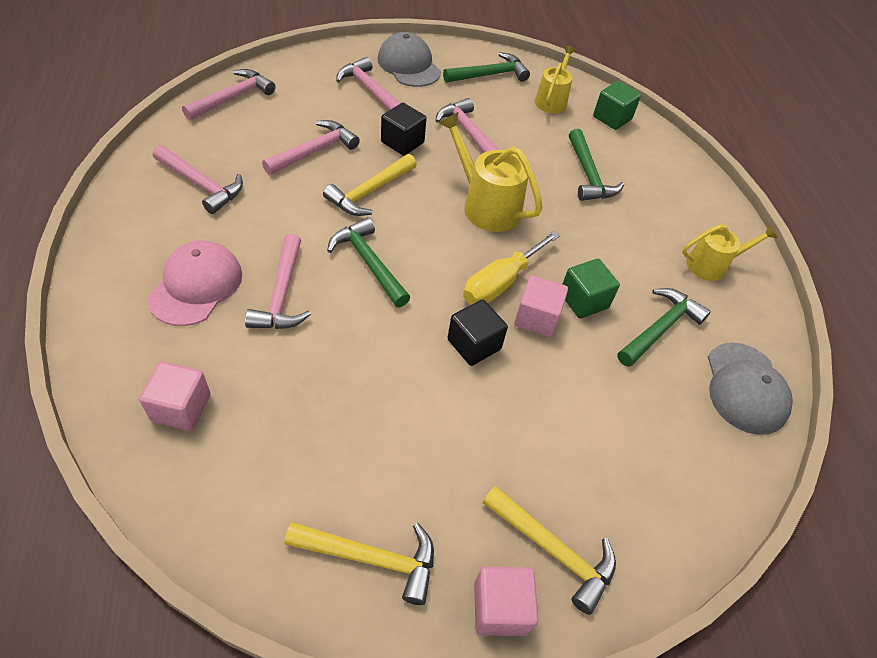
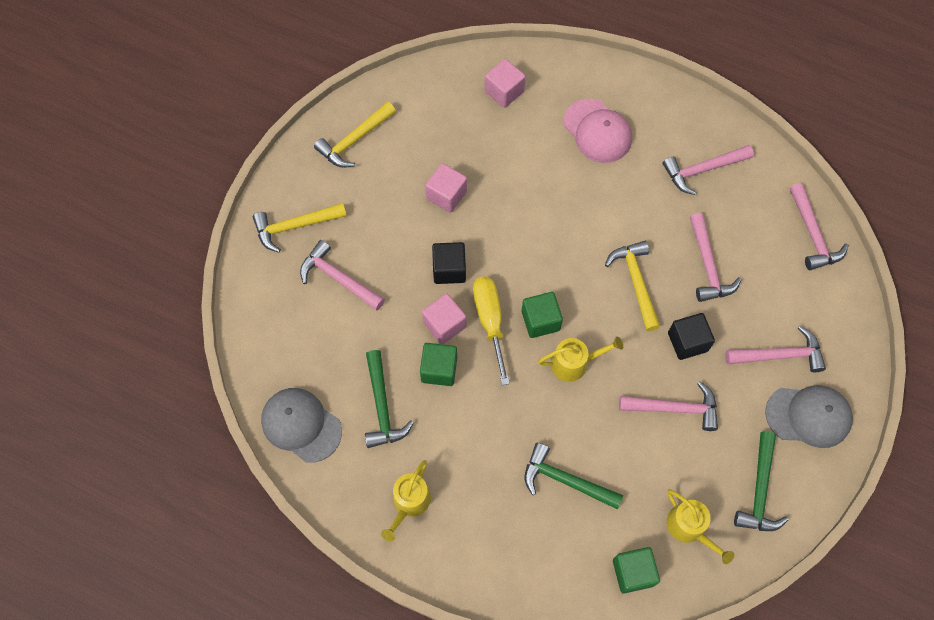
camera: 130 degrees right, 15 degrees up
pink hammer [245,234,311,329] -> pink hammer moved to [300,240,385,310]
green hammer [327,217,410,307] -> none
yellow watering can [439,112,542,232] -> yellow watering can [538,336,623,382], size x0.66
pink cube [474,566,538,636] -> pink cube moved to [425,163,467,213]
none -> green cube [522,292,563,338]

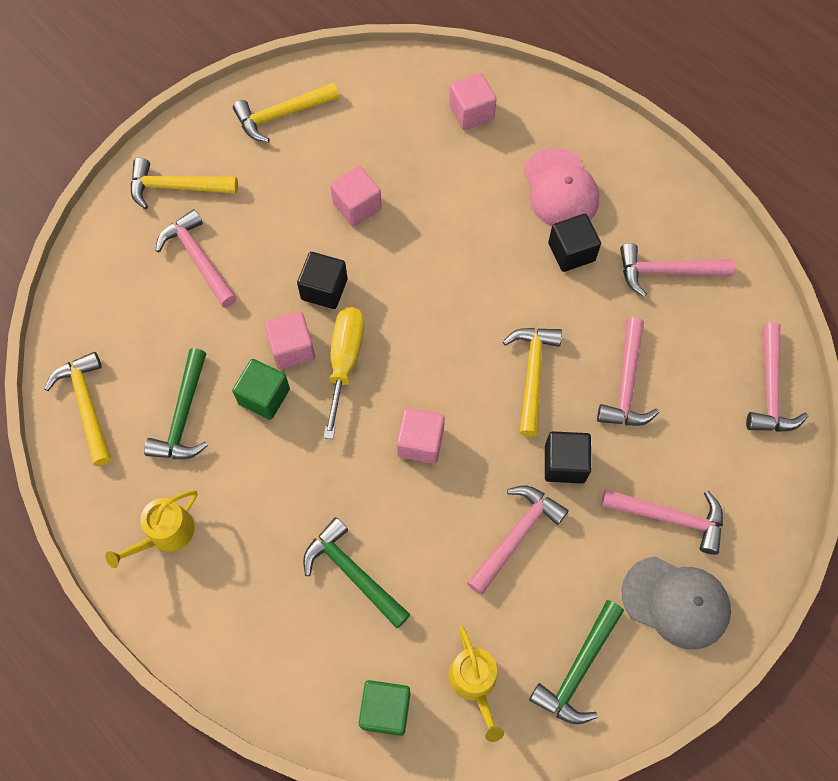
camera: 20 degrees right, 0 degrees up
grey cap [261,388,342,463] -> yellow hammer [44,352,111,466]
green cube [522,292,563,338] -> none
yellow watering can [538,336,623,382] -> pink cube [397,408,445,464]
pink hammer [619,381,718,431] -> pink hammer turned 75 degrees counterclockwise [467,486,569,595]
none -> black cube [548,214,601,272]

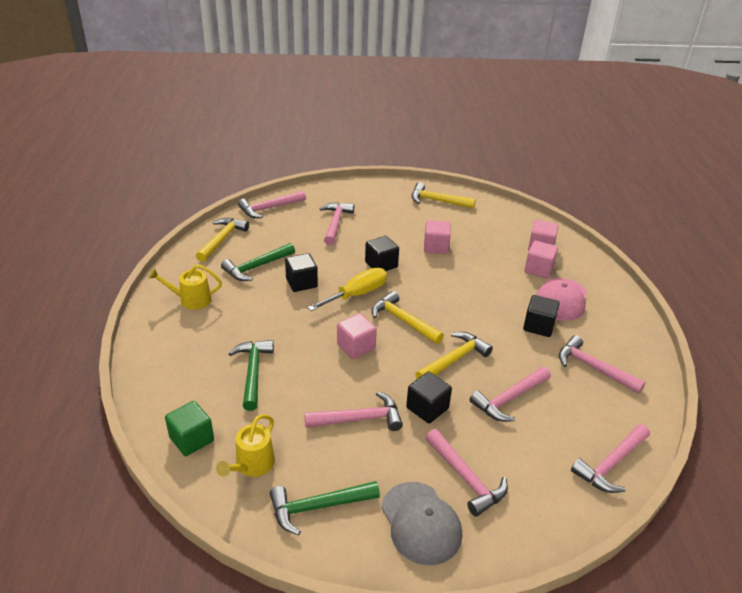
camera: 40 degrees right, 30 degrees down
yellow hammer [131,158,238,209] -> yellow hammer moved to [371,291,444,344]
green cube [232,359,290,420] -> black cube [285,253,318,292]
pink cube [264,312,315,370] -> pink cube moved to [525,241,558,278]
none -> pink hammer [238,191,306,218]

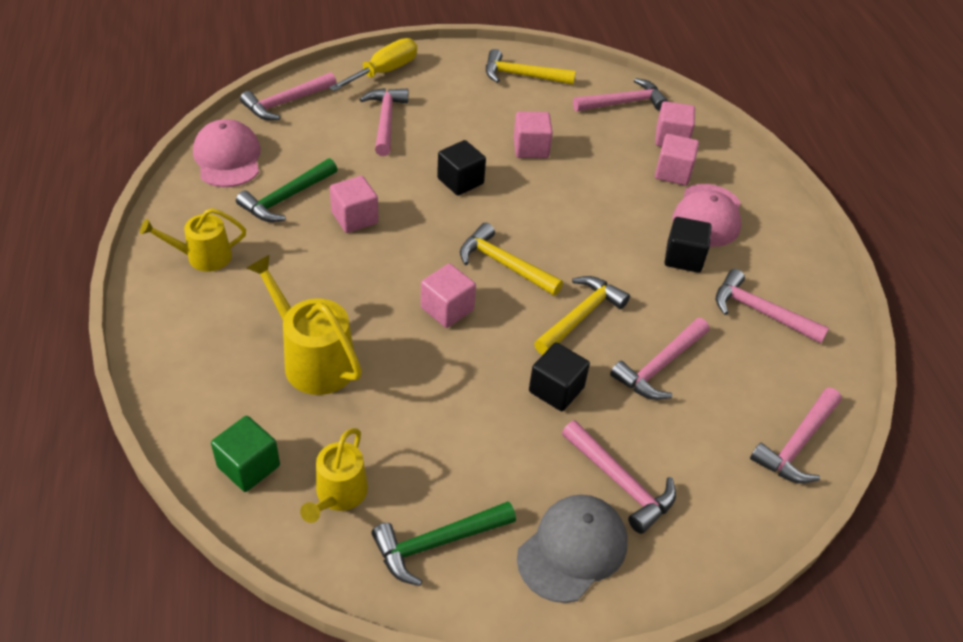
camera: 10 degrees left, 10 degrees up
yellow hammer [196,218,249,262] -> pink cap [193,119,261,187]
green hammer [228,340,274,411] -> yellow watering can [247,255,362,395]
black cube [285,253,318,292] -> pink cube [330,176,379,233]
pink hammer [304,391,403,431] -> pink hammer moved to [573,78,668,112]
yellow screwdriver [307,268,387,311] -> yellow screwdriver moved to [329,38,417,91]
grey cap [381,482,462,565] -> grey cap turned 105 degrees counterclockwise [517,495,627,603]

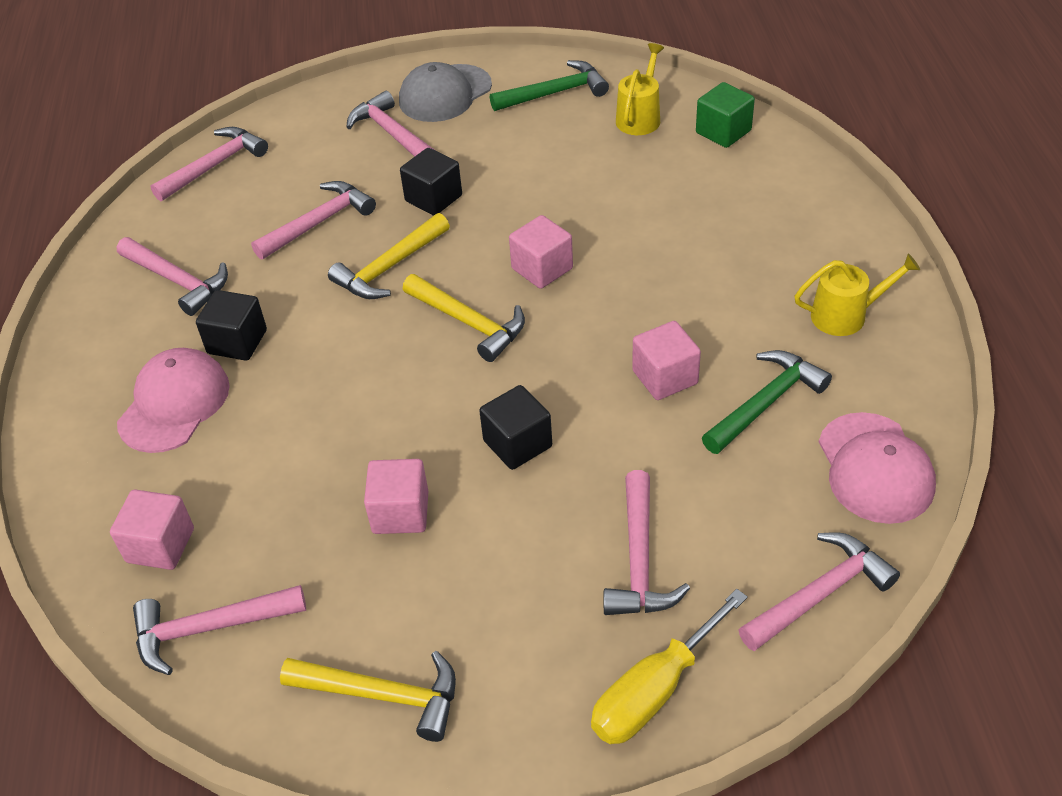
camera: 170 degrees left, 0 degrees up
yellow watering can [247,255,362,395] -> none
pink cube [655,134,699,186] -> none

